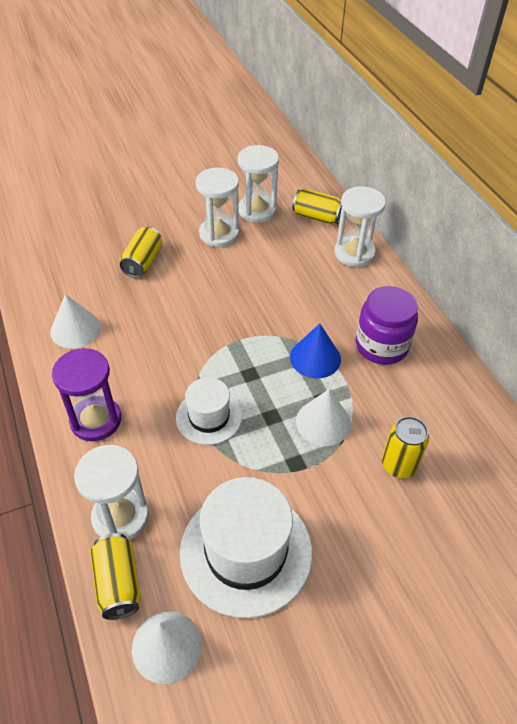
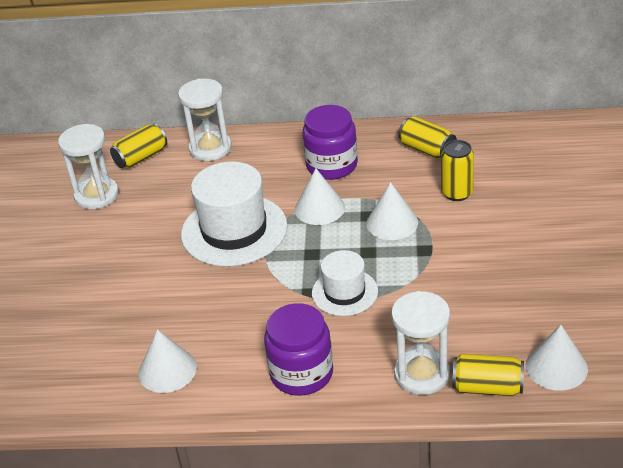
camera: 60 degrees left, 10 degrees down
purple hourglass [52,348,121,441] -> purple jar [264,303,333,396]
yellow can [120,227,163,278] -> yellow can moved to [398,116,457,159]
white hat [180,477,312,618] -> white hat moved to [181,161,288,266]
white hourglass [196,168,239,247] -> none
blue cone [290,324,341,379] -> white cone [295,168,345,225]

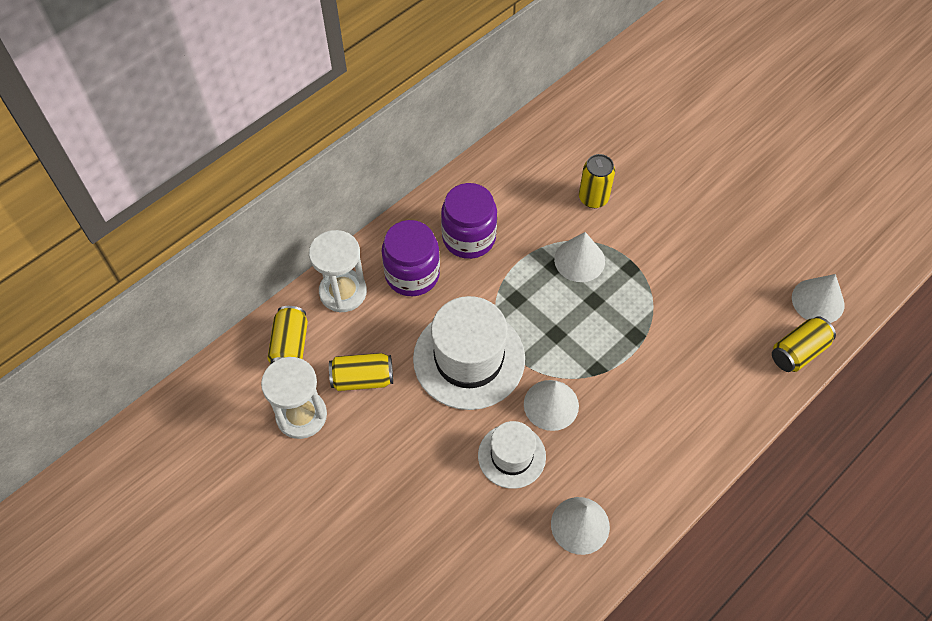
camera: 50 degrees left, 20 degrees up
purple jar [264,303,333,396] -> purple jar moved to [382,220,440,296]
white cone [295,168,345,225] -> white cone moved to [524,380,579,431]
white hat [312,250,378,316] -> white hat moved to [478,421,546,489]
white hourglass [391,291,450,395] -> none
yellow can [398,116,457,159] -> yellow can moved to [329,353,393,391]

